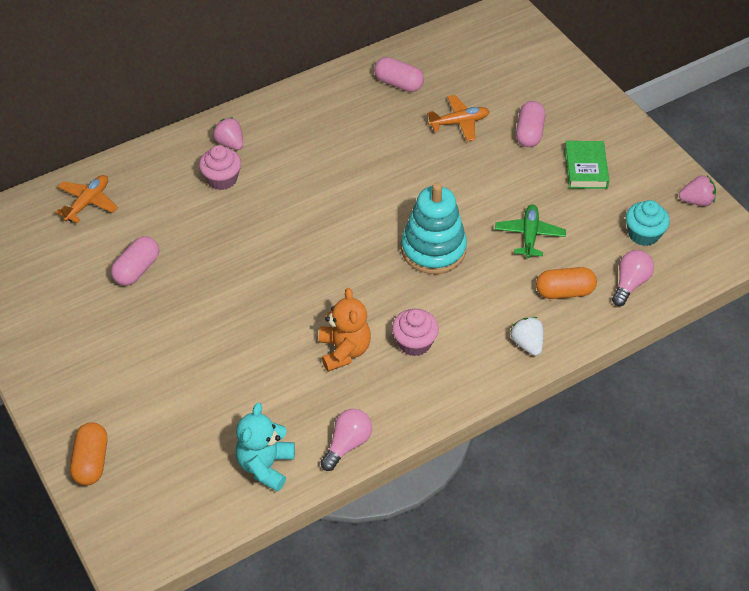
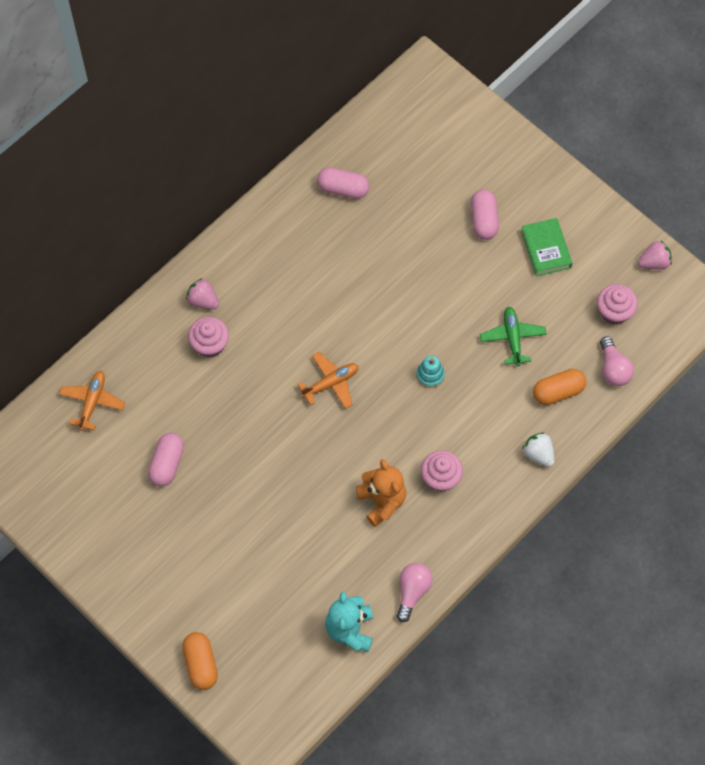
camera: 15 degrees left, 15 degrees up
turquoise stacking toy [401,183,467,274] -> turquoise stacking toy [416,356,445,388], size x0.46
orange plane [427,95,490,141] -> orange plane moved to [298,352,359,409]
pink light bulb [612,250,654,306] -> pink light bulb turned 150 degrees clockwise [600,336,634,386]
turquoise cupcake [626,200,670,246] -> pink cupcake [597,284,638,325]

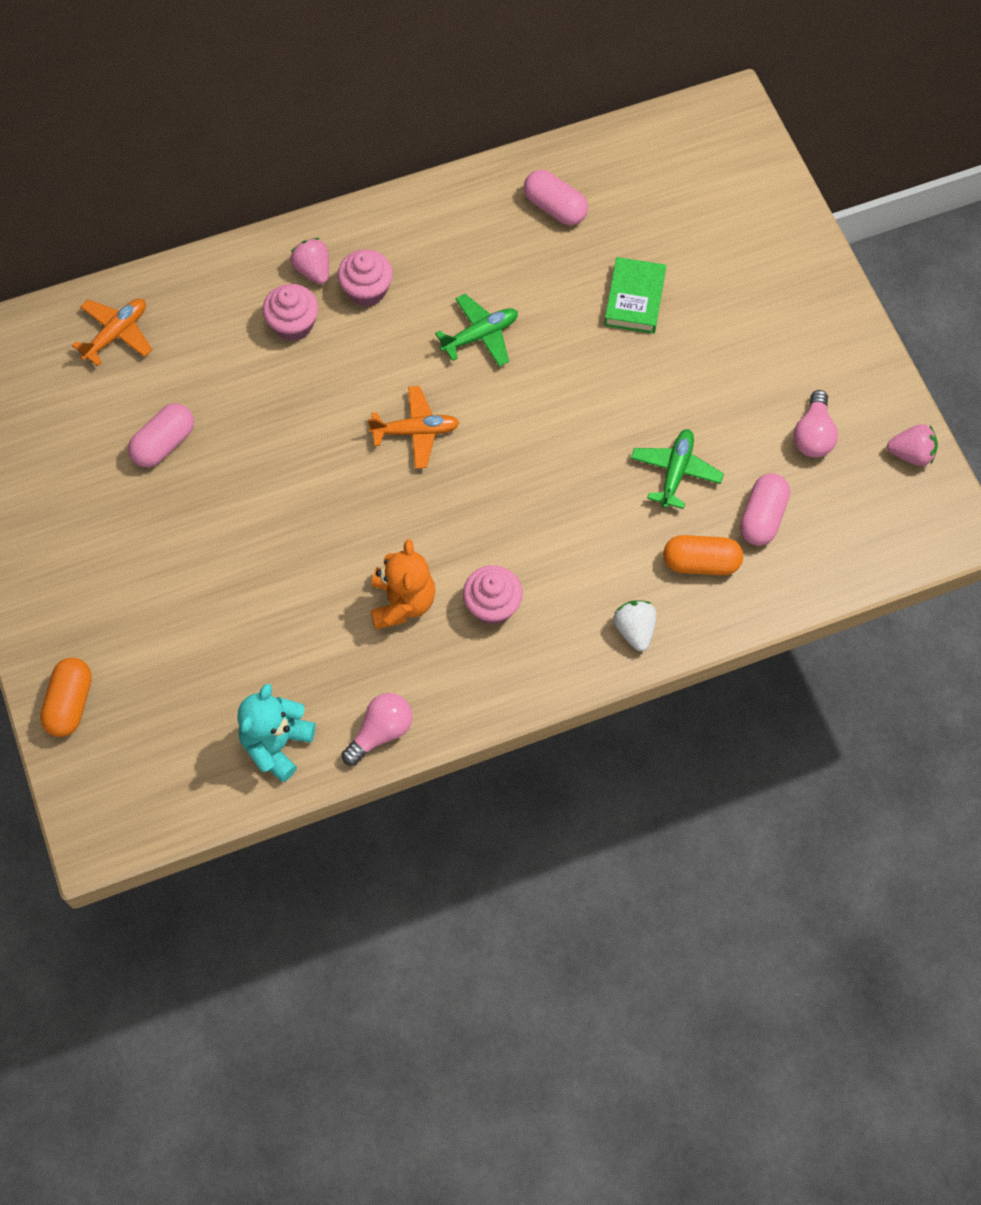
camera: 25 degrees right, 0 degrees up
turquoise stacking toy [416,356,445,388] -> none
pink capsule [471,189,499,240] -> pink capsule moved to [740,473,790,546]
green book [521,218,572,276] -> green book moved to [604,257,666,334]
pink cupcake [597,284,638,325] -> pink cupcake moved to [337,249,393,307]
pink light bulb [600,336,634,386] -> pink light bulb moved to [793,390,838,457]
none -> green plane [435,294,518,367]

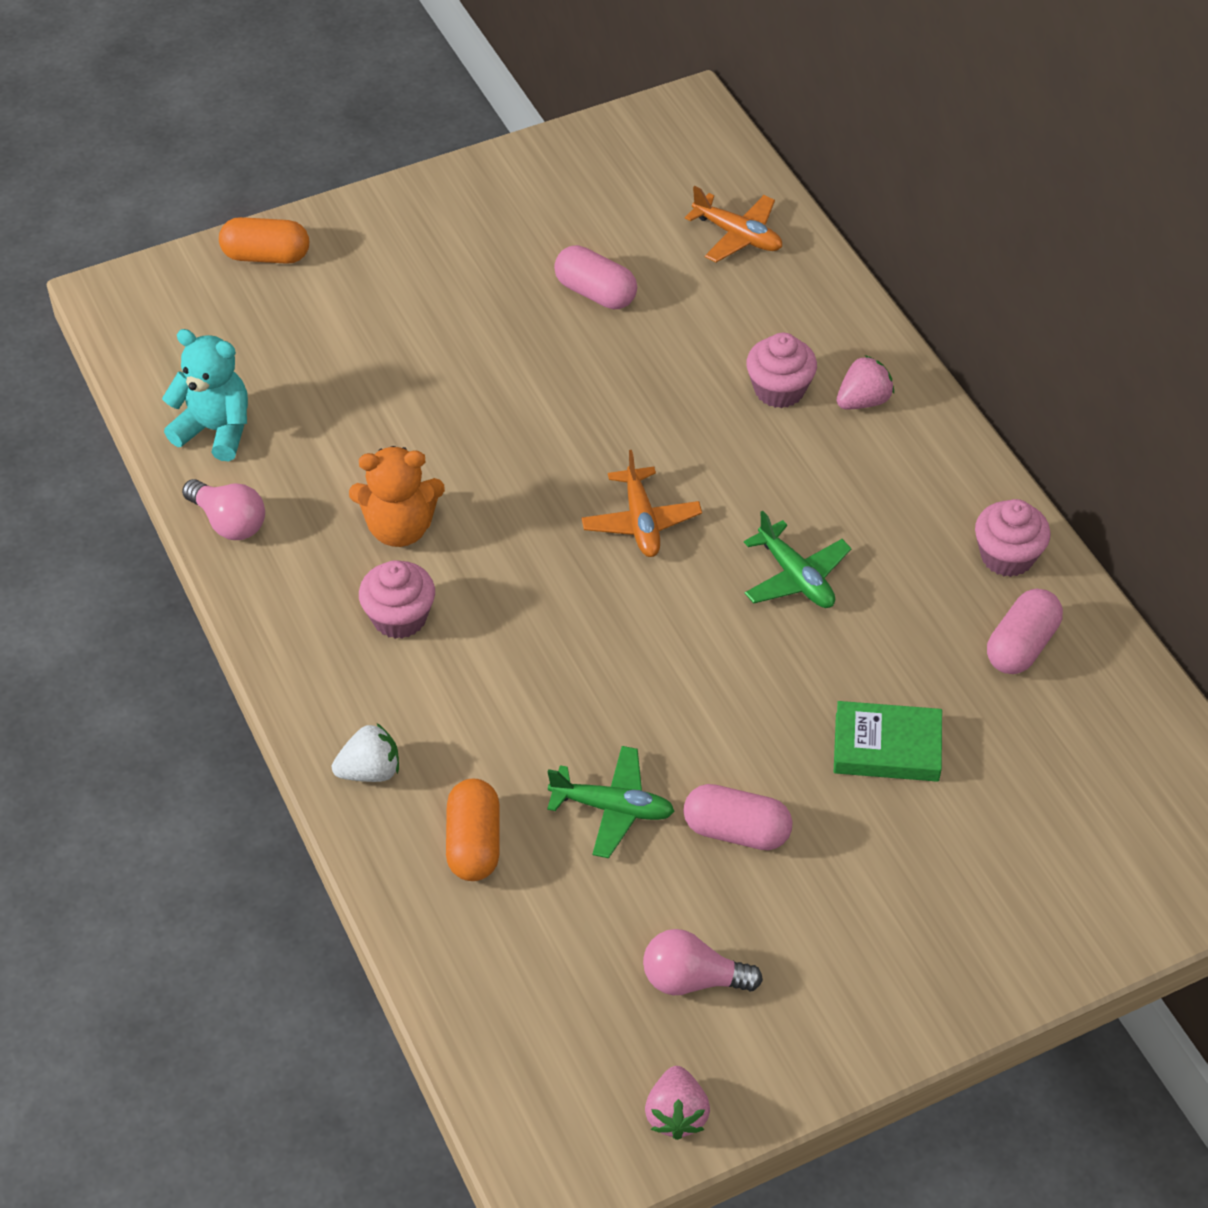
camera: 85 degrees right, 15 degrees down
pink cupcake [337,249,393,307] -> pink cupcake moved to [975,499,1051,577]
pink capsule [740,473,790,546] -> pink capsule moved to [683,784,793,850]

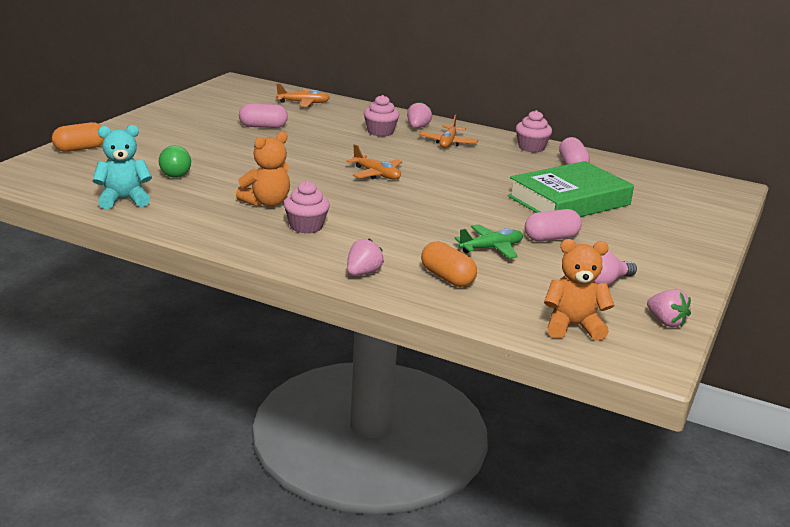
camera: 40 degrees left, 25 degrees down
pink light bulb [182,479,265,540] -> none
white strawberry [332,723,399,782] -> pink strawberry [347,238,384,276]
green plane [744,511,851,608] -> none
green book [834,701,942,782] -> green book [508,161,634,217], size x1.87
none -> green light bulb [159,146,191,178]
none -> orange plane [419,114,478,148]
none -> orange teddy bear [544,239,615,341]

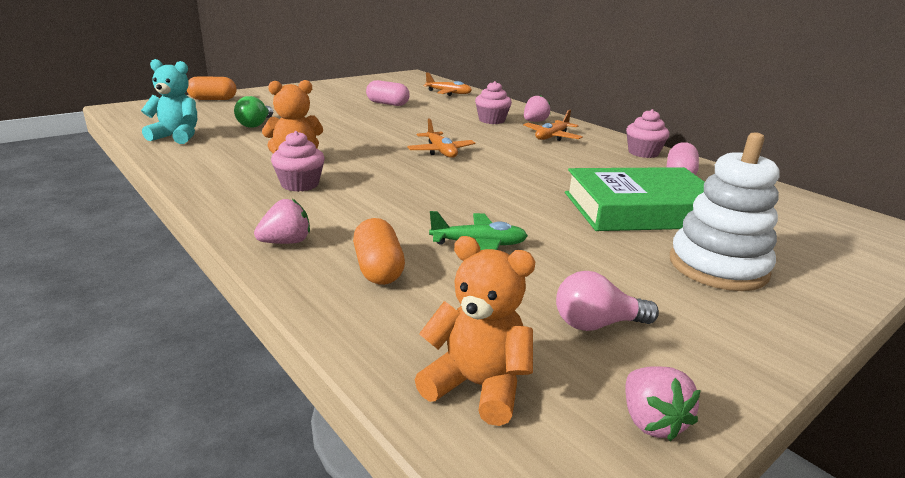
camera: 25 degrees right, 0 degrees up
pink capsule [525,209,582,241] -> none
none -> white stacking toy [670,132,780,291]

